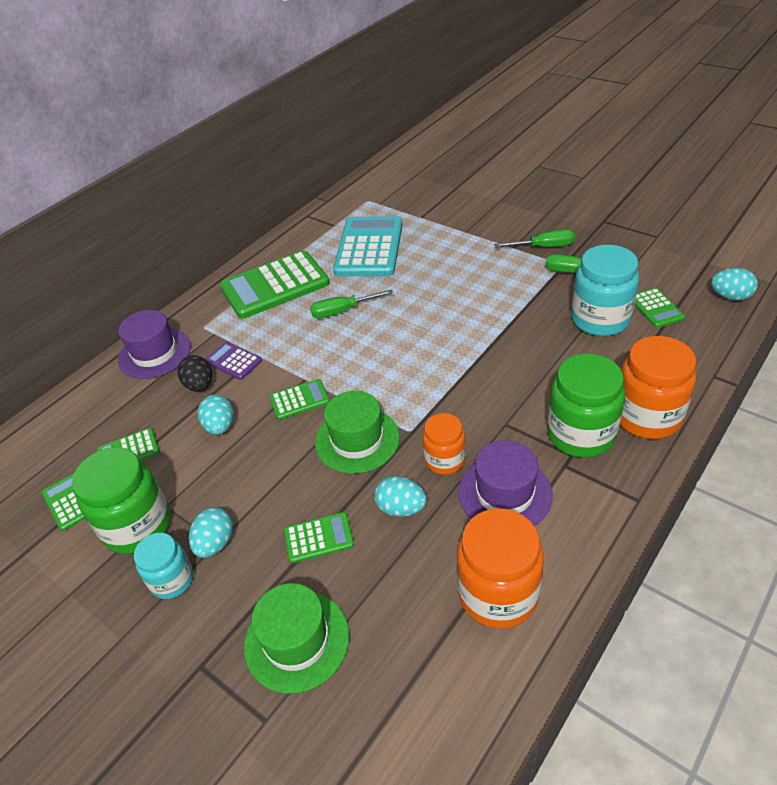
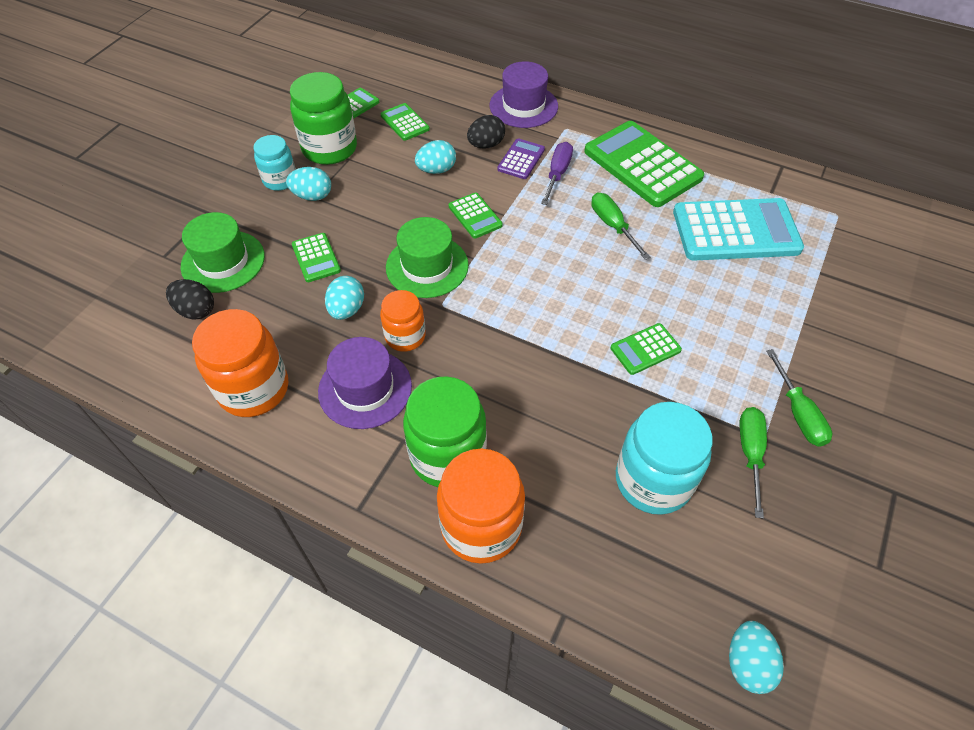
camera: 75 degrees right, 10 degrees up
green calculator [635,288,685,328] -> green calculator moved to [610,323,682,375]
none -> black egg [166,279,214,319]
none -> purple screwdriver [541,142,573,205]

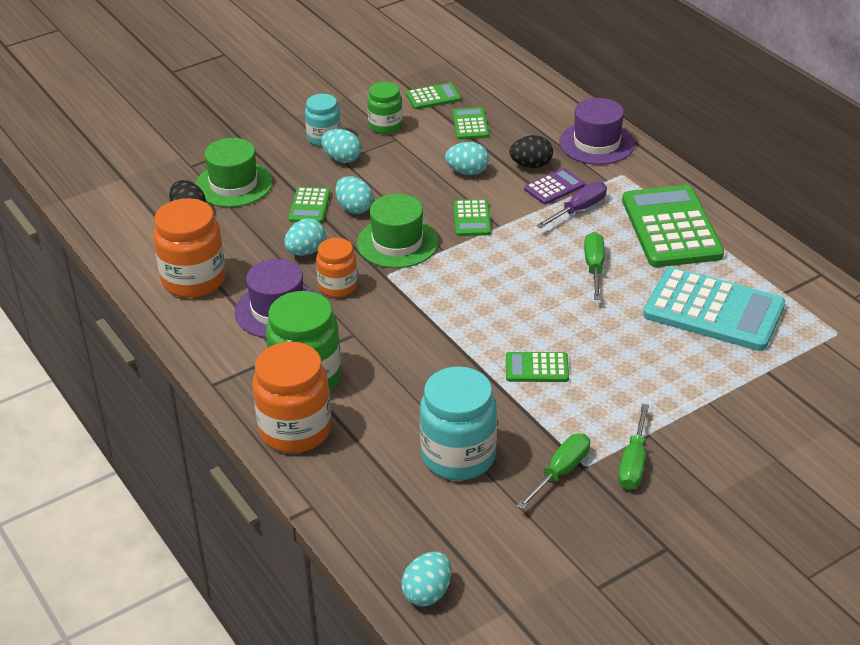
camera: 30 degrees right, 15 degrees down
green jar [290,72,357,165] -> green jar [367,82,403,134], size x0.60
none -> turquoise egg [335,176,373,214]

